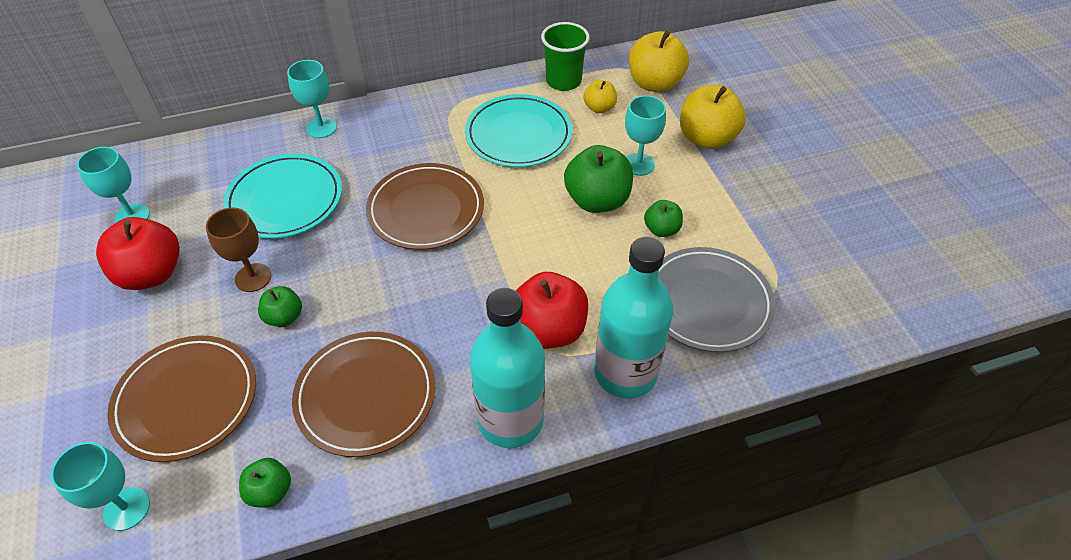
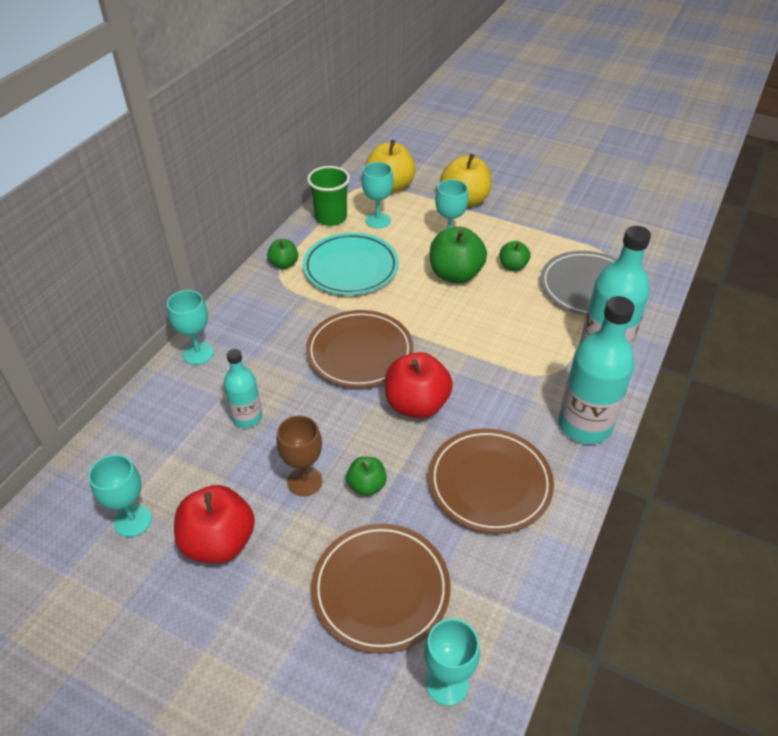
camera: 45 degrees left, 5 degrees down
turquoise plate [223,154,342,239] -> turquoise bottle [224,349,262,428]
green apple [239,458,291,508] -> green apple moved to [267,239,298,269]
red apple [516,272,588,349] -> red apple moved to [385,352,453,418]
yellow apple [584,80,617,113] -> turquoise goblet [362,162,394,228]

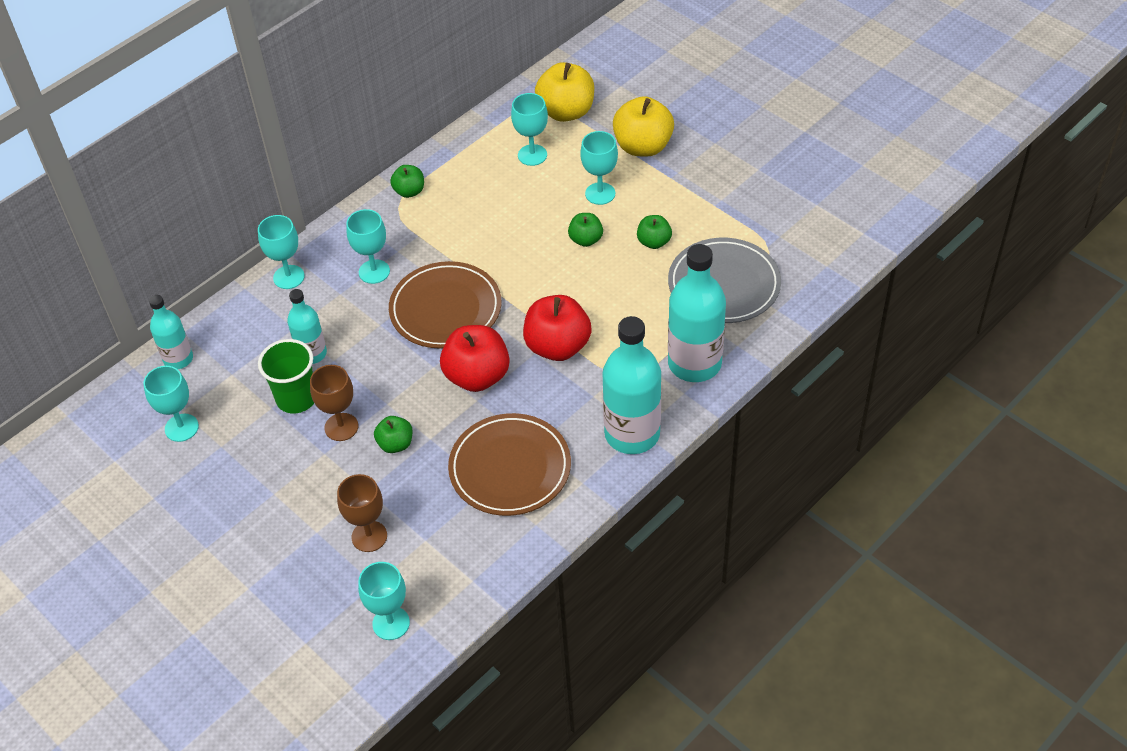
camera: 20 degrees right, 5 degrees up
red apple [174,485,255,564] -> red apple moved to [523,295,592,361]
turquoise plate [303,233,399,295] -> none
green cup [307,166,350,226] -> green cup moved to [258,339,314,413]
brown plate [311,524,451,654] -> brown goblet [337,474,387,552]
green apple [430,227,487,283] -> green apple [568,213,603,247], size x0.55
none -> turquoise bottle [149,295,193,369]
none -> turquoise goblet [346,209,390,284]

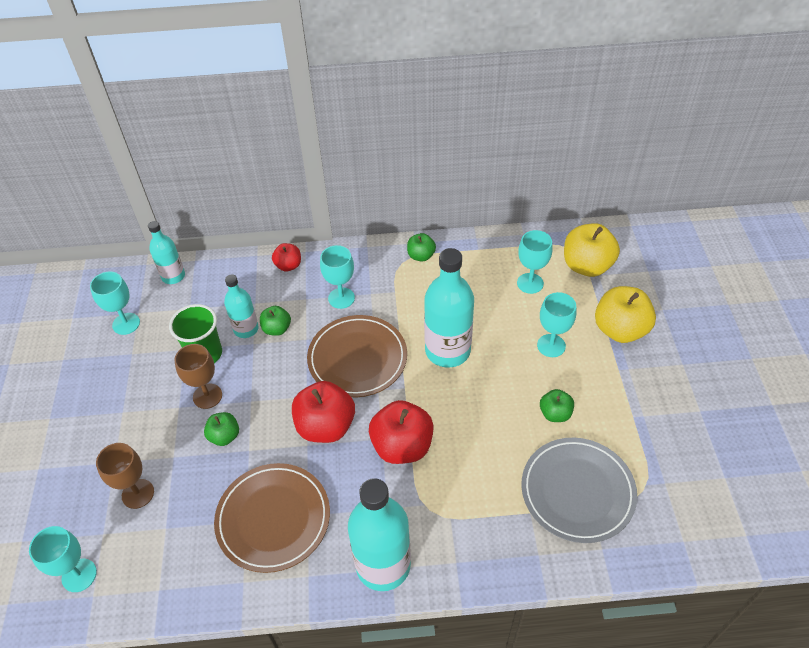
camera: 40 degrees right, 0 degrees up
turquoise goblet [258,215,305,289] -> red apple [272,243,301,272]
green apple [568,213,603,247] -> green apple moved to [260,306,291,336]
turquoise bottle [668,244,726,382] -> turquoise bottle moved to [424,248,474,368]

